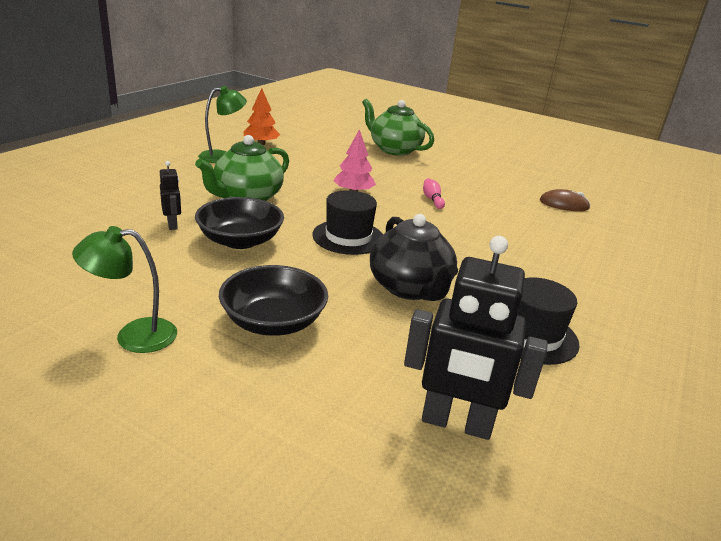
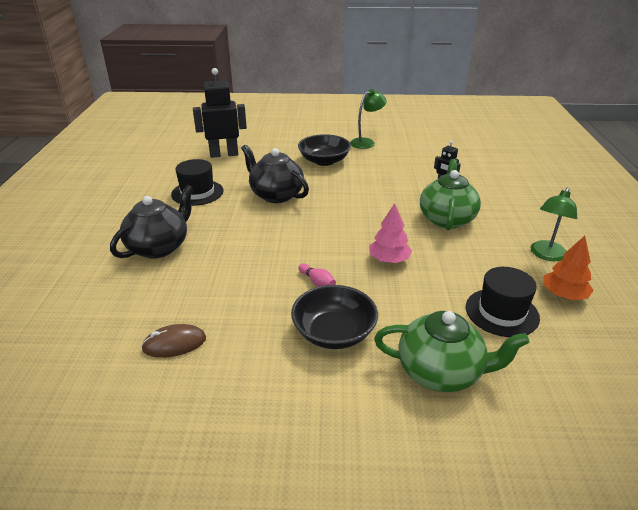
camera: 155 degrees right, 5 degrees up
black bowl [195,197,284,249] -> black bowl moved to [291,285,378,349]
black hat [312,190,383,255] -> black hat moved to [466,267,540,337]
none -> black teapot [110,185,194,259]

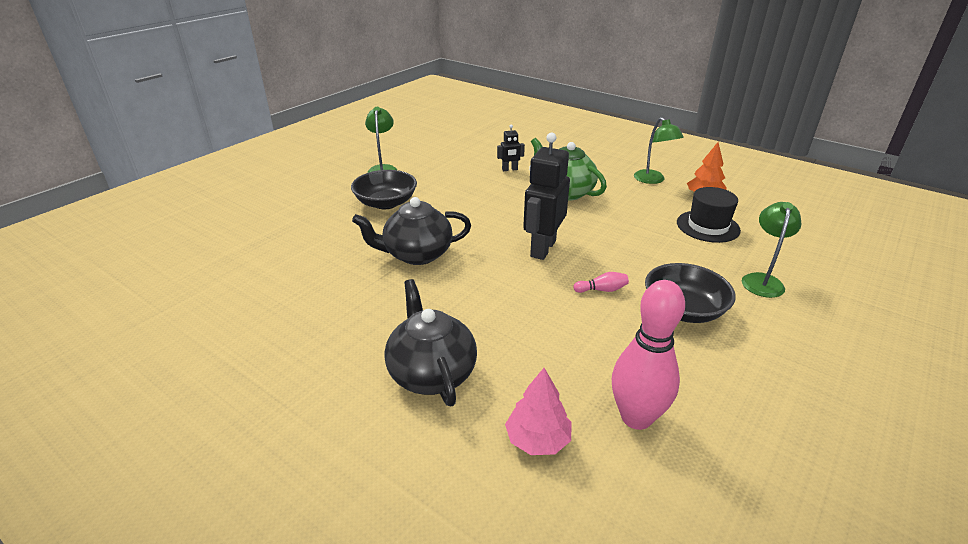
camera: 55 degrees left, 0 degrees up
brown mouse [141,324,206,358] -> pink bowling pin [612,280,685,430]
black hat [171,159,224,206] -> none
black robot [193,68,247,158] -> black robot moved to [523,133,570,260]
pink tree [369,203,412,263] -> pink tree moved to [505,368,571,455]
green teapot [374,311,530,392] -> green lamp [742,202,801,298]

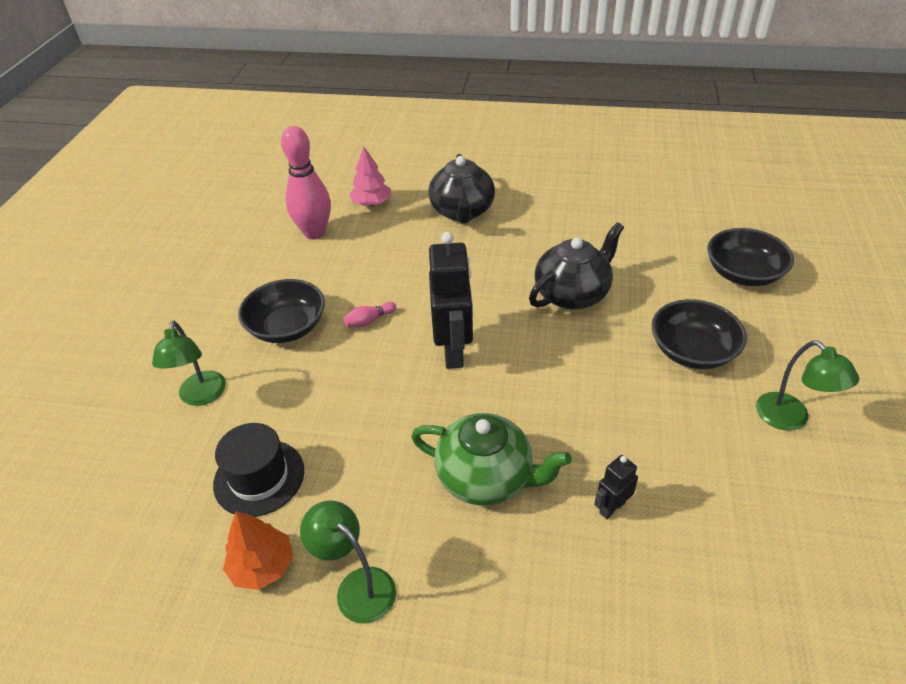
camera: 155 degrees right, 10 degrees up
black teapot [384,279,477,406] -> black teapot turned 45 degrees clockwise [428,154,495,224]
none -> black bowl [707,228,794,286]

